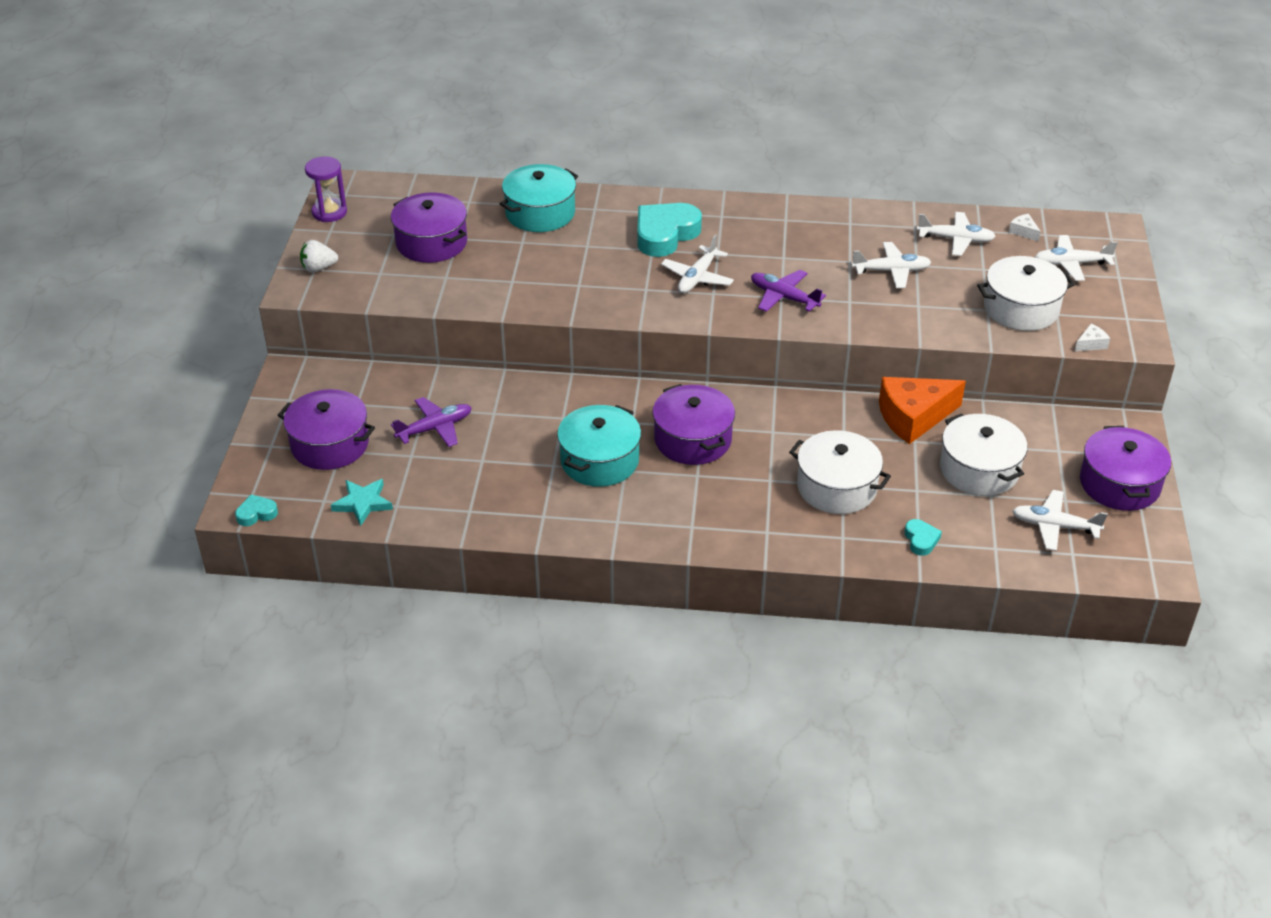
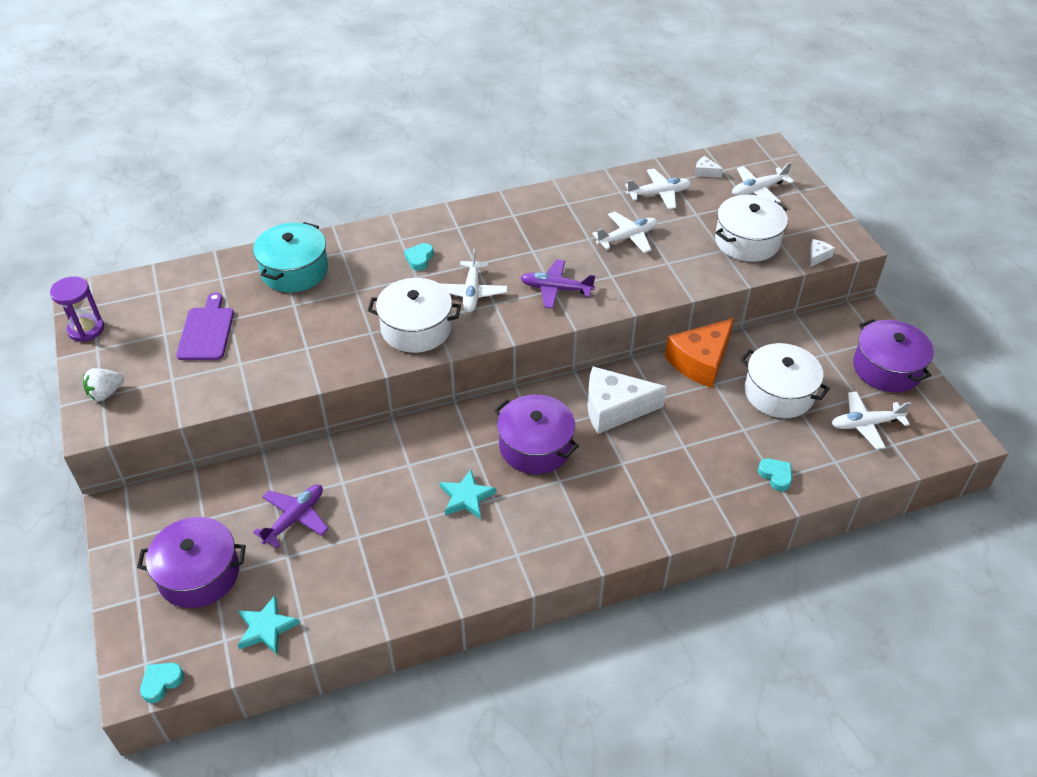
camera: 25 degrees left, 5 degrees up
purple pot [391,192,467,263] -> purple cutting board [176,293,234,360]
turquoise pot [557,405,641,487] -> turquoise star [440,469,496,519]
turquoise heart [637,203,702,257] -> turquoise heart [404,243,434,271], size x0.47
white pot [789,430,891,514] -> white pot moved to [368,278,461,353]
none -> white cheese [587,366,667,434]

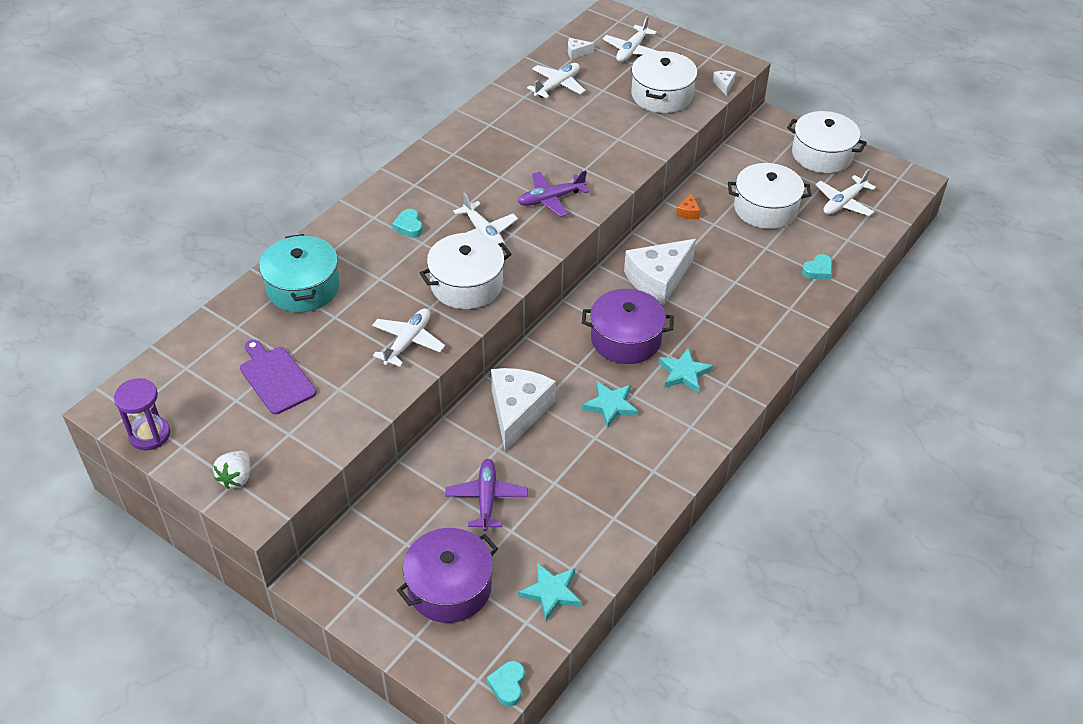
camera: 35 degrees left, 0 degrees up
white plane [592,212,657,253] -> white plane moved to [372,308,445,367]
orange cheese [665,318,734,388] -> orange cheese [676,192,700,219], size x0.41
turquoise heart [758,458,792,491] -> turquoise heart turned 120 degrees clockwise [802,254,832,280]
purple pot [853,319,934,393] -> white pot [787,111,867,173]
none -> white cheese [491,368,556,452]
none -> turquoise star [658,348,713,393]

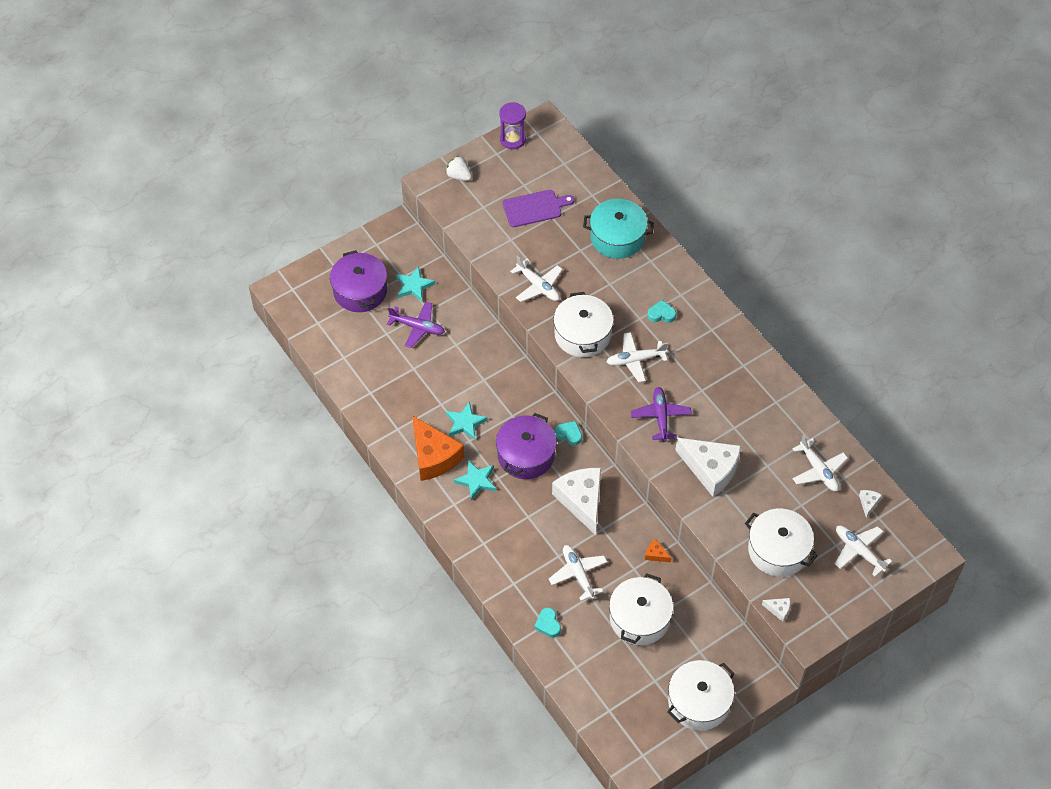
camera: 110 degrees right, 10 degrees up
turquoise heart [486,661,525,707] -> turquoise heart moved to [555,421,582,446]
white cheese [491,368,556,452] -> white cheese moved to [676,438,741,497]
turquoise star [519,563,581,621] -> turquoise star moved to [396,266,435,301]
white plane [815,169,876,216] -> white plane moved to [549,545,607,601]
none -> orange cheese [412,416,464,481]

